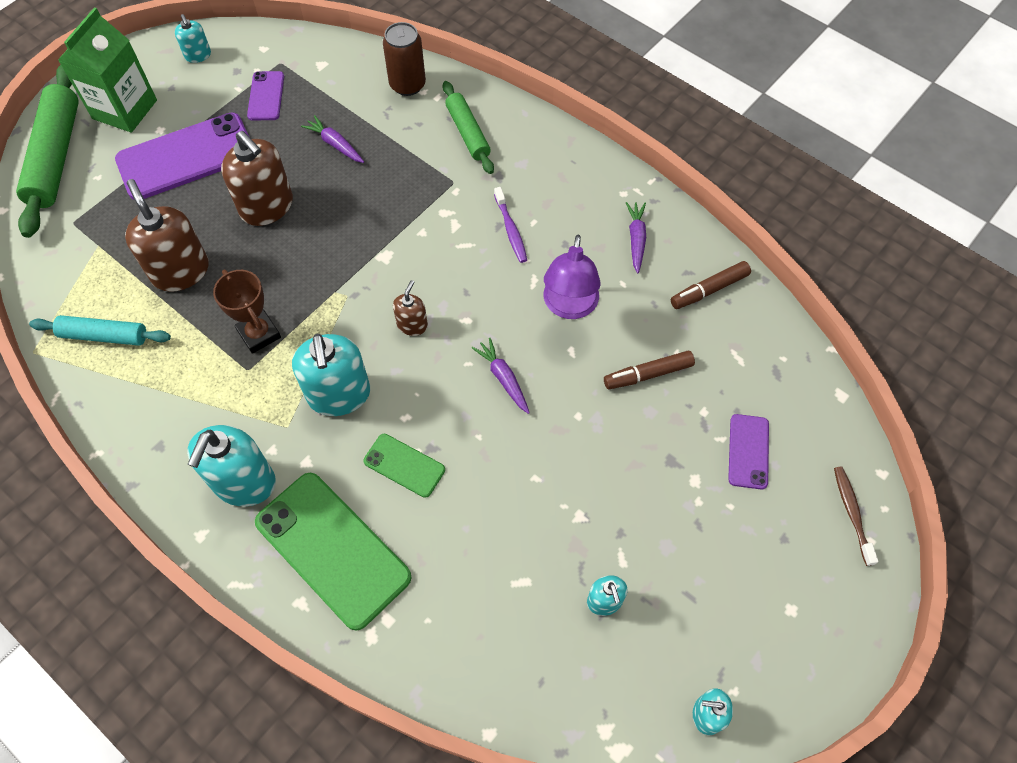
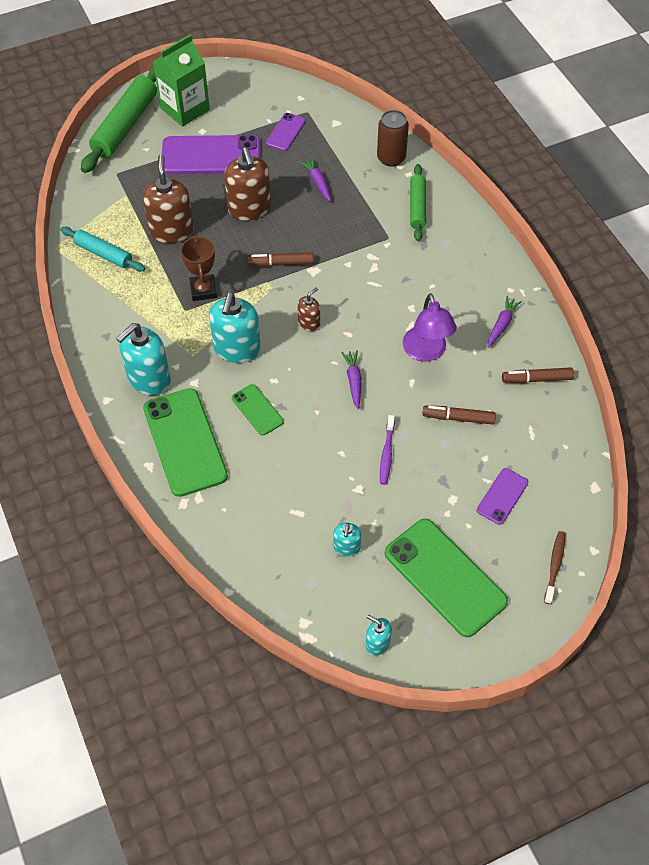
camera: 25 degrees right, 5 degrees down
turquoise soap dispenser [175,14,211,63] -> none
purple toothbrush [494,187,527,263] -> purple toothbrush moved to [380,415,395,485]
purple lamp [544,235,601,319] -> purple lamp turned 45 degrees counterclockwise [402,293,457,362]
none -> brown marker [247,252,314,267]
none -> green phone [385,519,508,637]

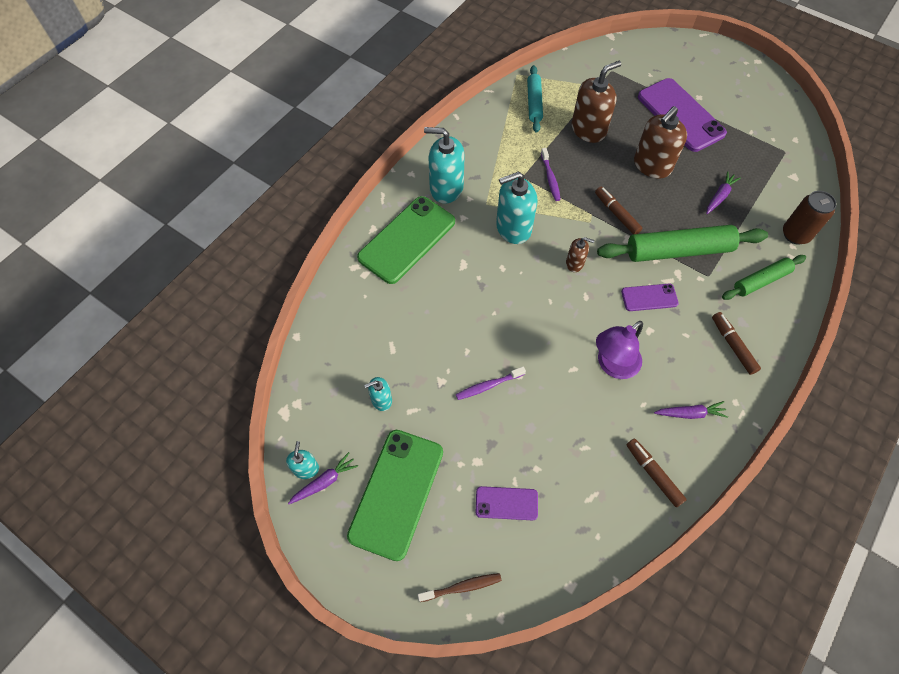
camera: 60 degrees right, 5 degrees up
green rolling pin [81,65,157,173] -> green rolling pin moved to [597,225,768,262]
green carton [153,34,210,126] -> none
brown trophy [181,235,217,301] -> purple toothbrush [541,148,561,201]
green phone [232,384,284,436] -> none
purple phone [266,113,306,151] -> purple phone moved to [621,284,679,311]
purple carrot [341,350,362,410] -> purple carrot moved to [288,452,358,504]
brown marker [422,406,496,425] -> brown marker moved to [712,312,761,375]

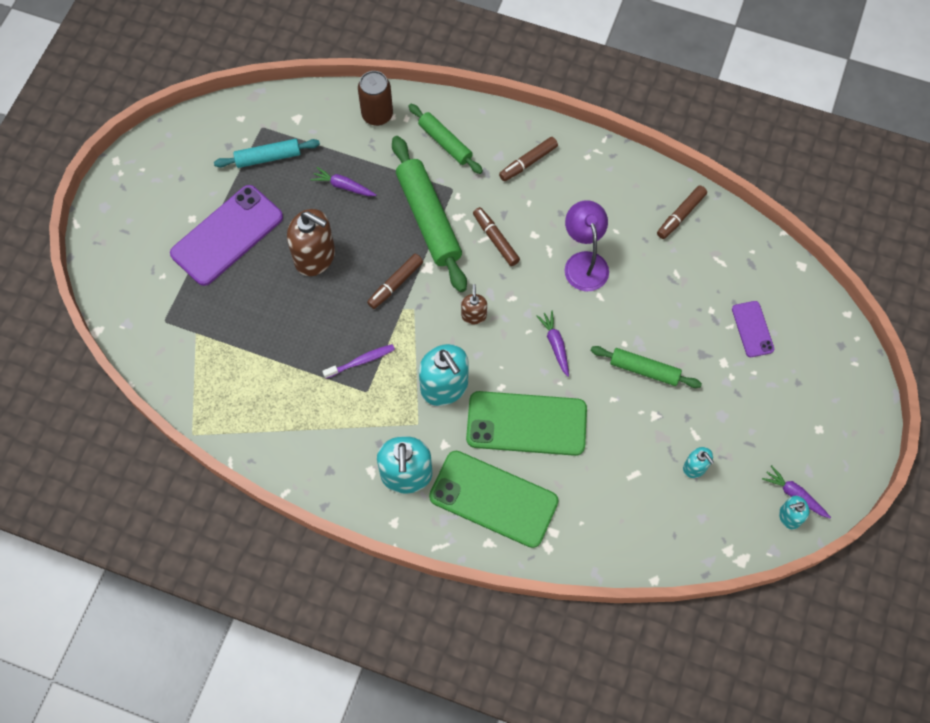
camera: 105 degrees left, 5 degrees up
green phone [347,430,443,561] -> green phone moved to [466,391,587,456]
brown toothbrush [418,573,502,602] -> none
purple toothbrush [456,366,526,400] -> green rolling pin [590,346,702,388]
turquoise rolling pin [527,65,543,133] -> turquoise rolling pin moved to [214,139,320,168]
brown soap dispenser [572,61,621,143] -> none
purple lamp [596,321,643,379] -> purple lamp turned 135 degrees counterclockwise [565,200,609,291]
purple phone [621,284,679,311] -> brown marker [473,207,520,266]
purple carrot [654,401,728,419] -> purple carrot moved to [537,311,569,377]

